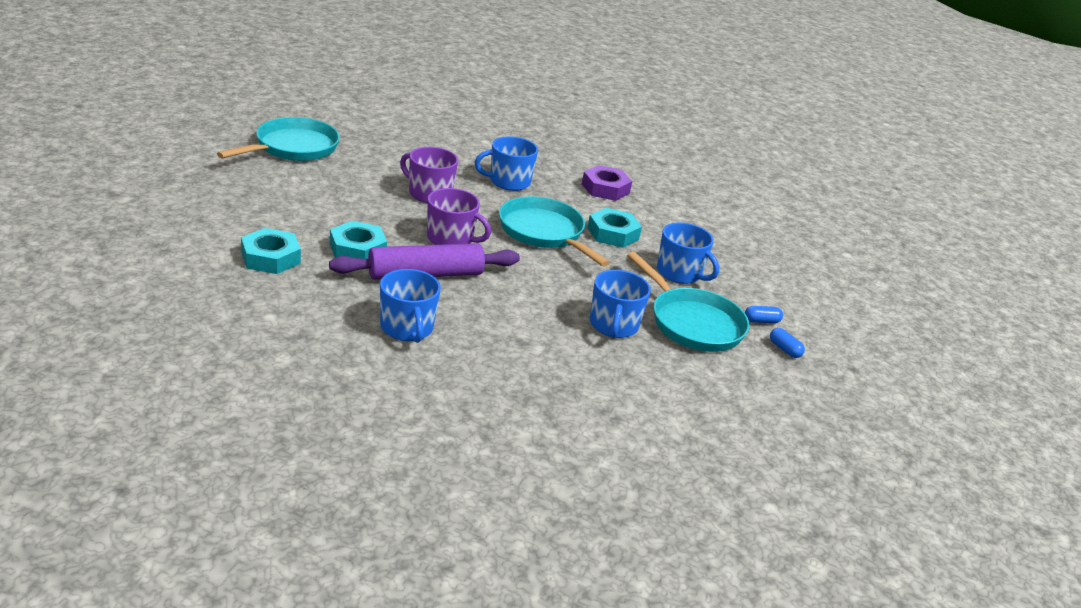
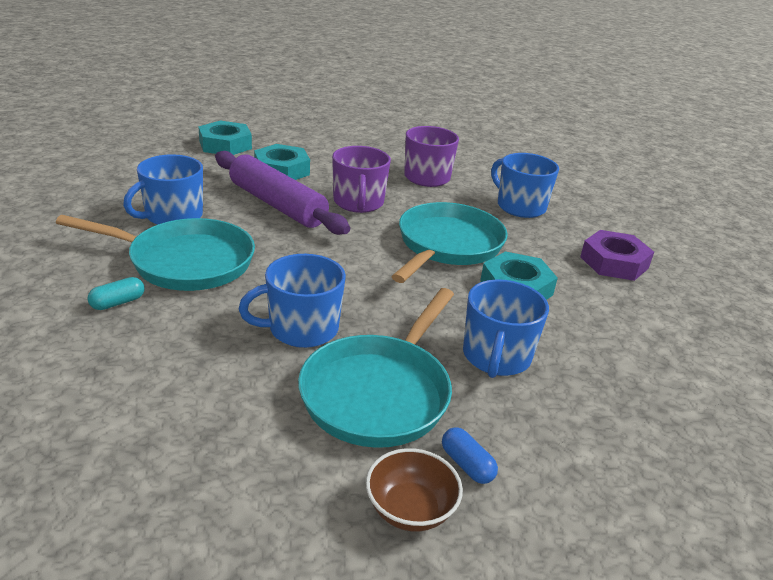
camera: 65 degrees right, 0 degrees up
turquoise pan [217,117,340,161] -> turquoise pan moved to [56,215,255,291]
blue capsule [770,328,805,358] -> brown bowl [366,448,463,531]
none -> turquoise capsule [87,277,145,310]

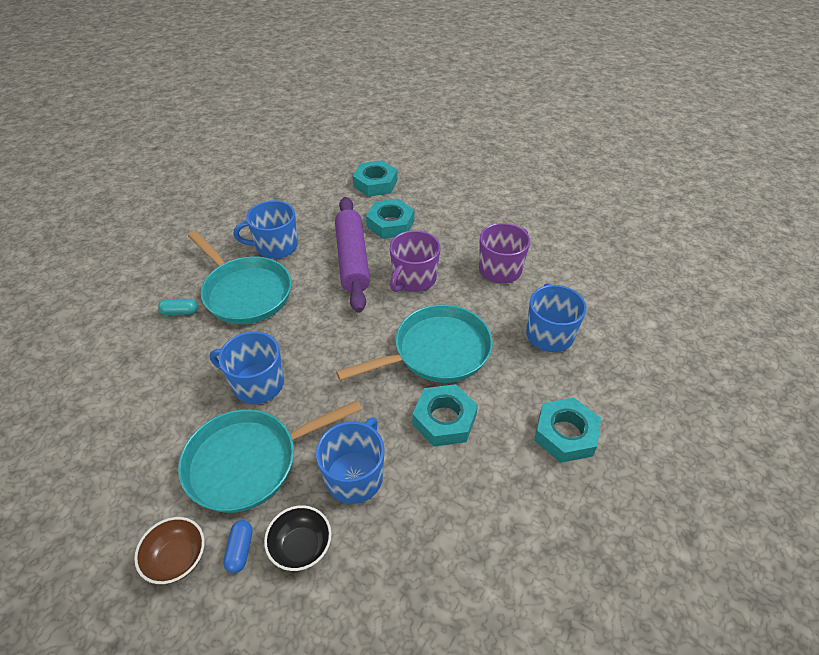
camera: 40 degrees right, 15 degrees up
blue mug [463,279,549,378] -> blue mug turned 150 degrees clockwise [316,417,385,504]
purple nut [580,230,654,281] -> turquoise nut [534,398,601,463]
none -> black bowl [264,505,332,571]

